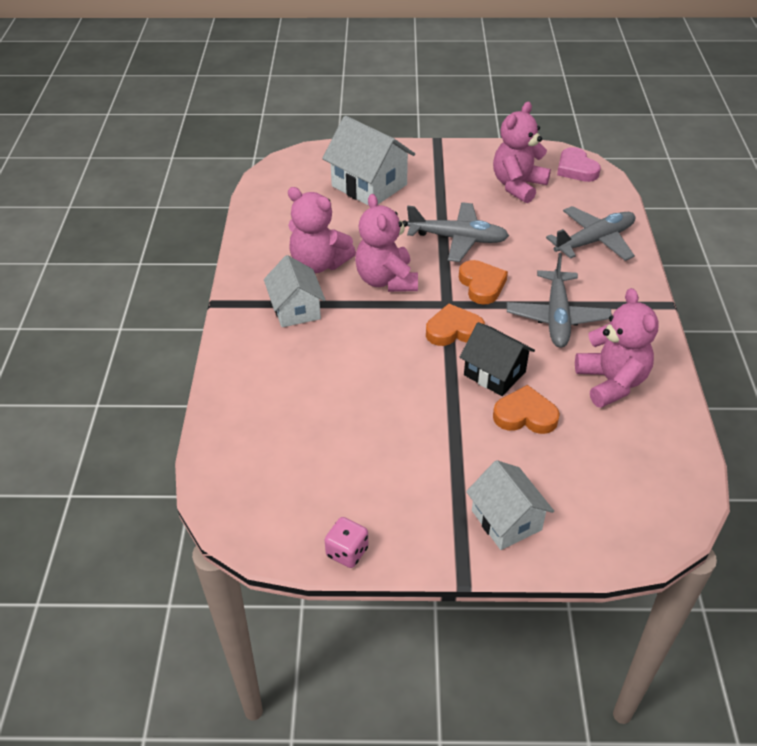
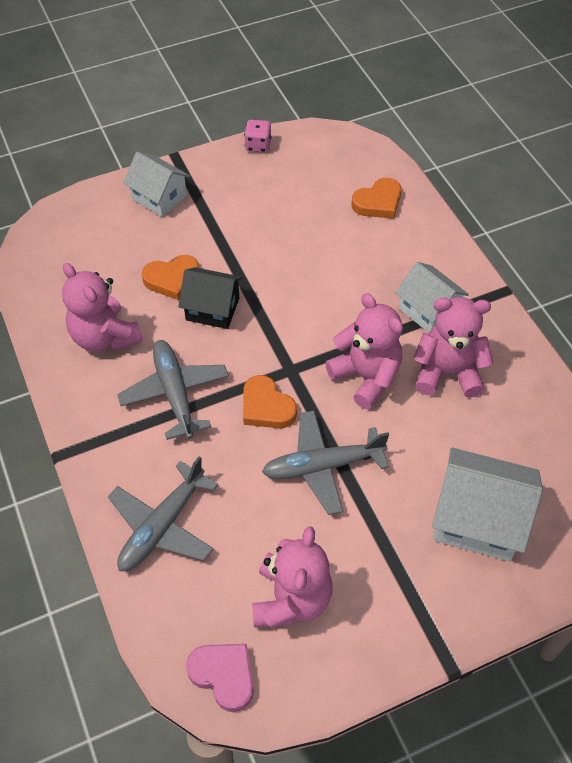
camera: 155 degrees right, 10 degrees up
orange heart [426,304,485,346] -> orange heart moved to [352,178,401,219]

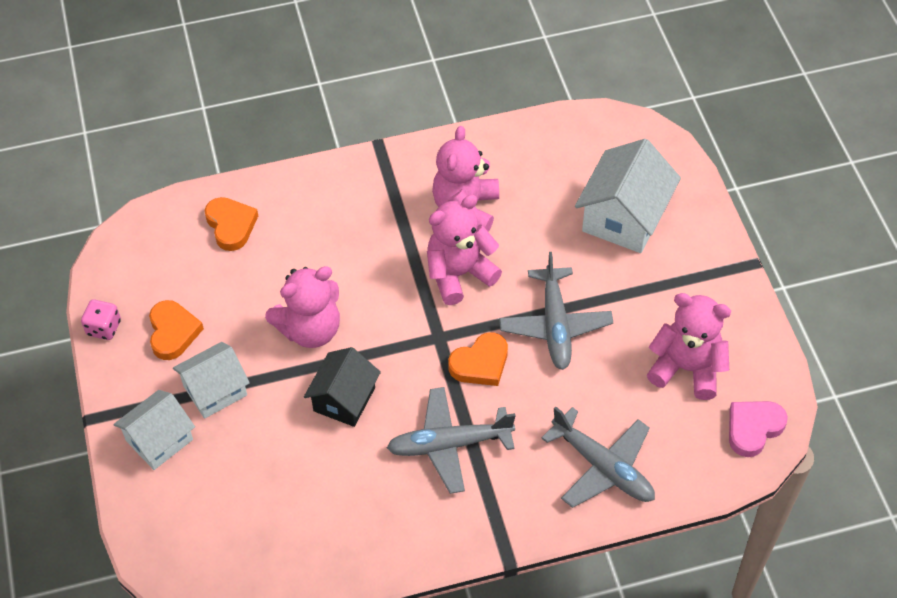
camera: 80 degrees left, 0 degrees up
pink teddy bear [62,263,143,351] -> pink teddy bear moved to [265,266,340,348]
orange heart [142,255,199,300] -> orange heart moved to [149,300,204,360]
white house [395,262,469,333] -> white house moved to [173,342,250,419]

